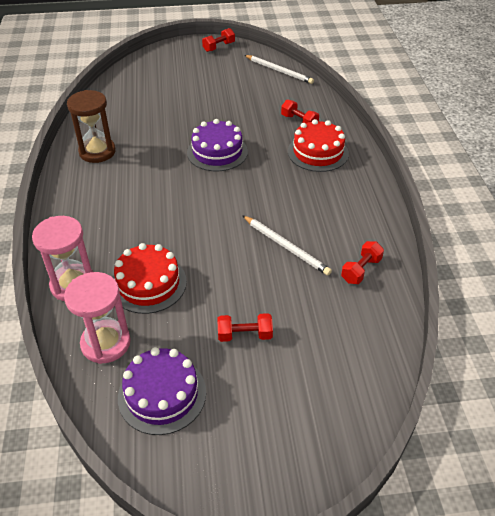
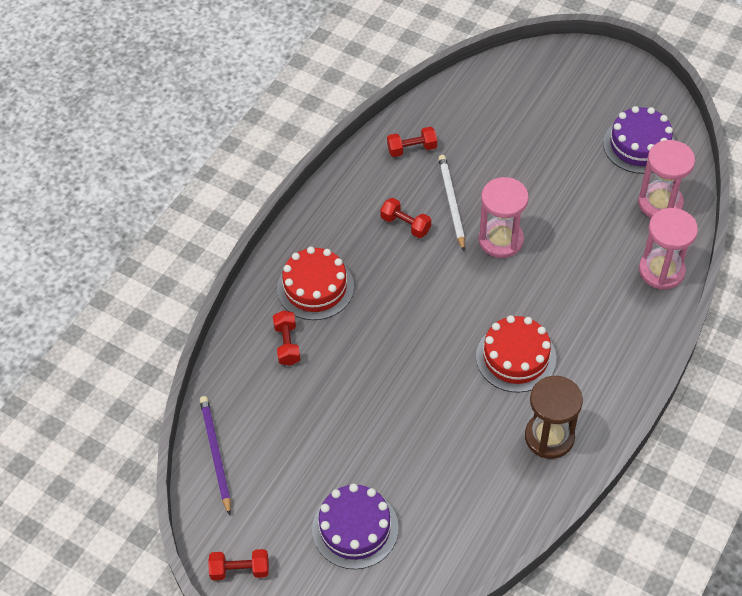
camera: 140 degrees left, 10 degrees up
red cake [113,243,187,314] -> red cake moved to [476,315,556,393]
purple cake [187,119,248,171] -> purple cake moved to [312,484,399,569]
red dumbbell [217,313,273,342] -> red dumbbell moved to [380,198,431,238]
white pencil [244,55,314,84] -> purple pencil [200,396,231,516]
none -> pink hourglass [479,177,529,258]

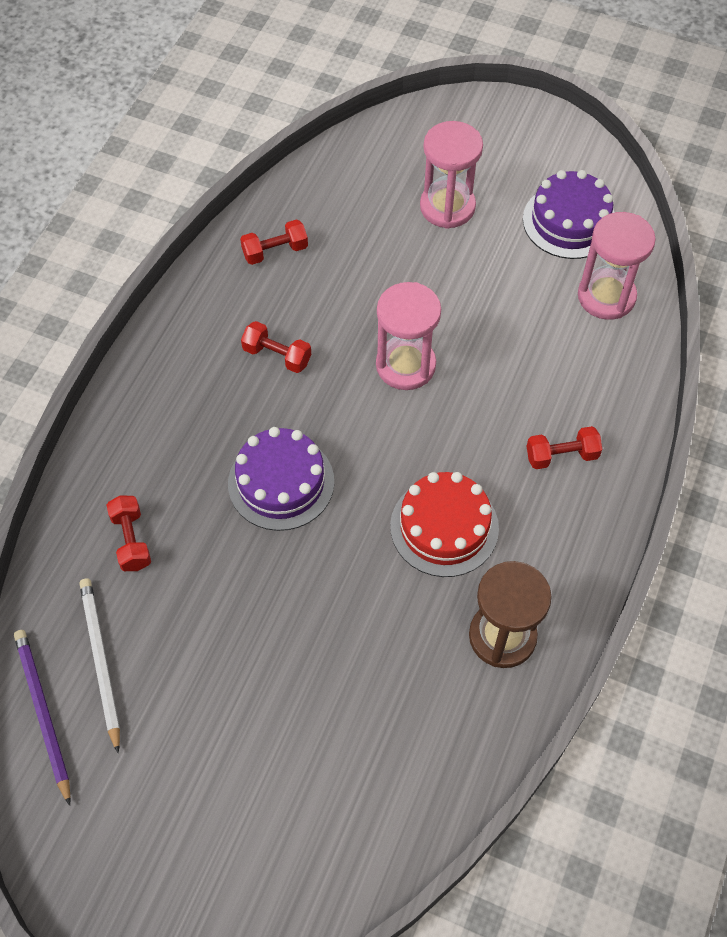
camera: 10 degrees left, 5 degrees up
red dumbbell [208,549,269,580] -> red dumbbell moved to [527,426,602,469]
red cake [277,247,354,320] -> none
purple cake [312,484,399,569] -> purple cake moved to [228,427,334,531]
white pencil [438,155,465,251] -> white pencil moved to [79,578,120,753]
pink hourglass [639,208,698,290] -> pink hourglass moved to [420,121,483,229]

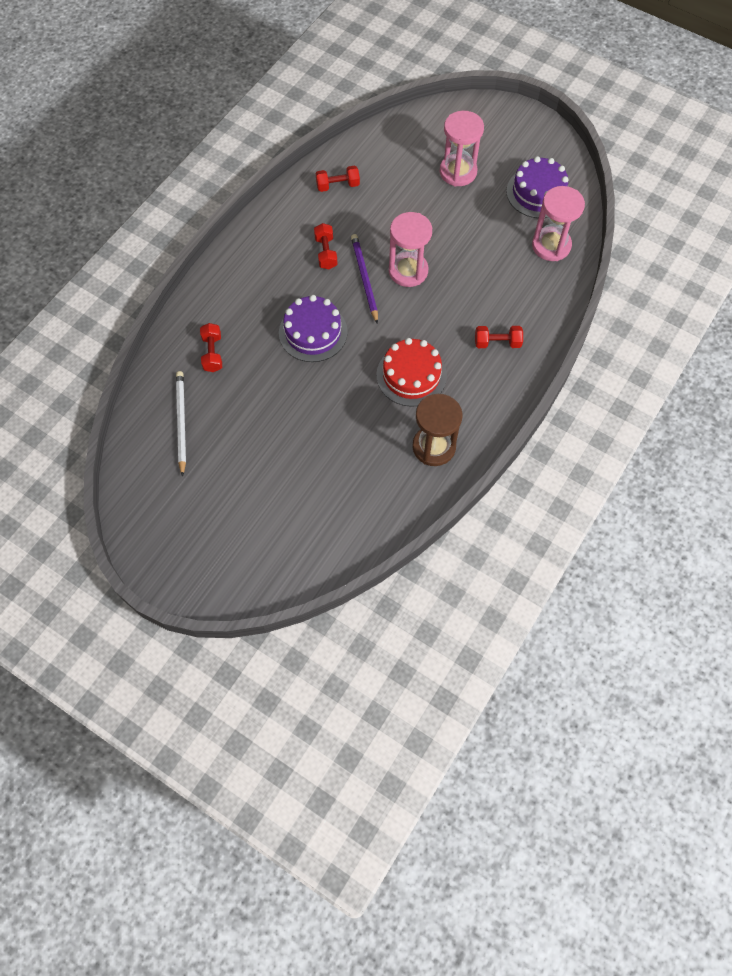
camera: 10 degrees right, 5 degrees up
purple pencil [14,630,71,806] -> purple pencil moved to [351,234,378,324]
red dumbbell [241,321,311,373] -> red dumbbell turned 45 degrees clockwise [314,223,338,270]

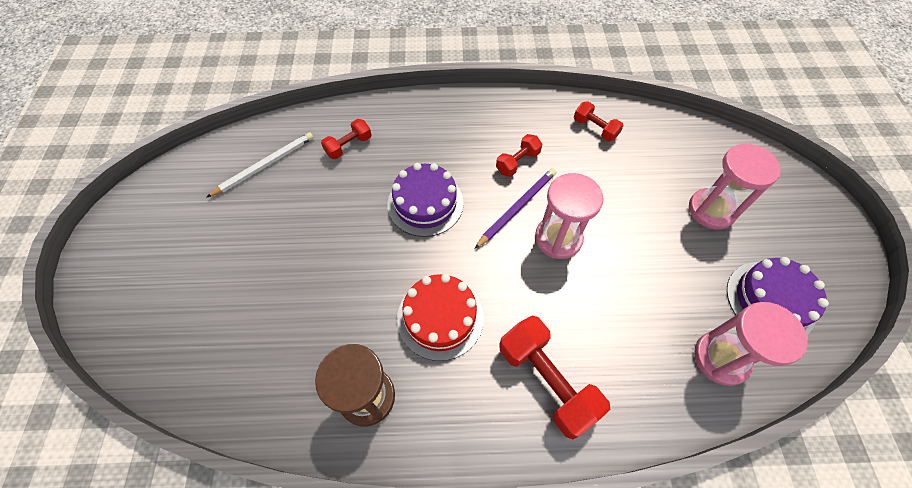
camera: 55 degrees right, 5 degrees down
red dumbbell [475,326,523,348] -> red dumbbell [499,316,610,439], size x1.80

